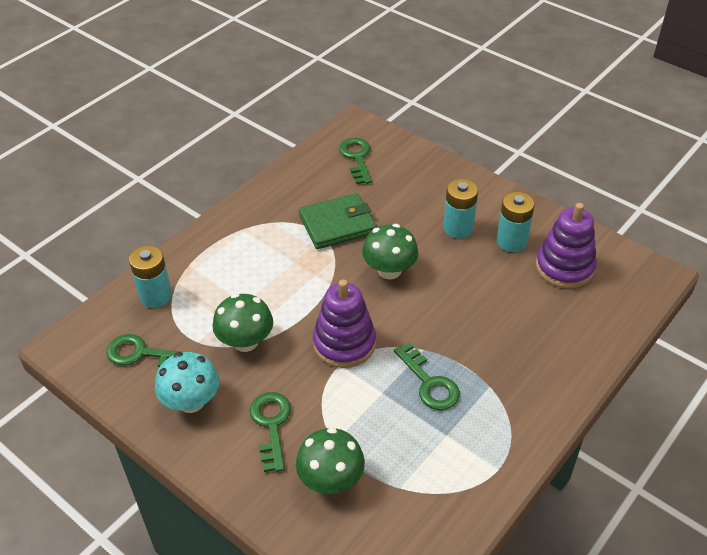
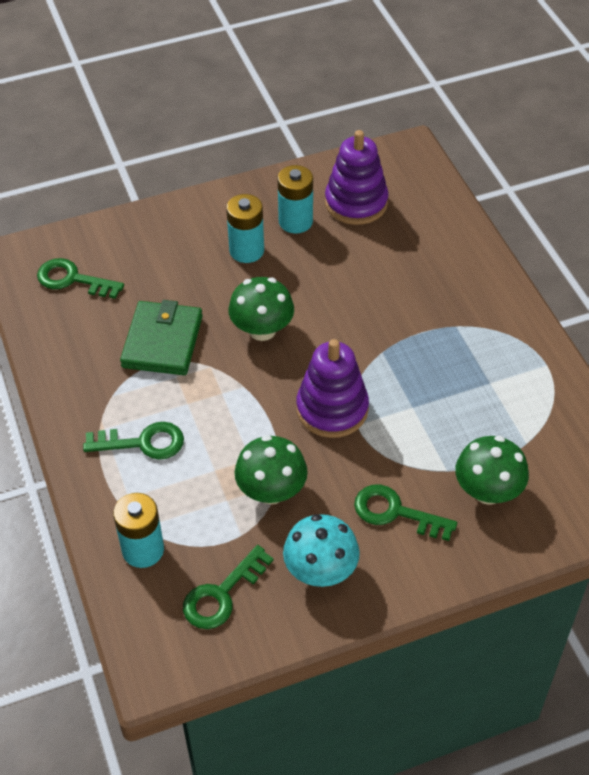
camera: 60 degrees left, 5 degrees up
green key [394,342,460,410] -> green key moved to [83,422,184,460]

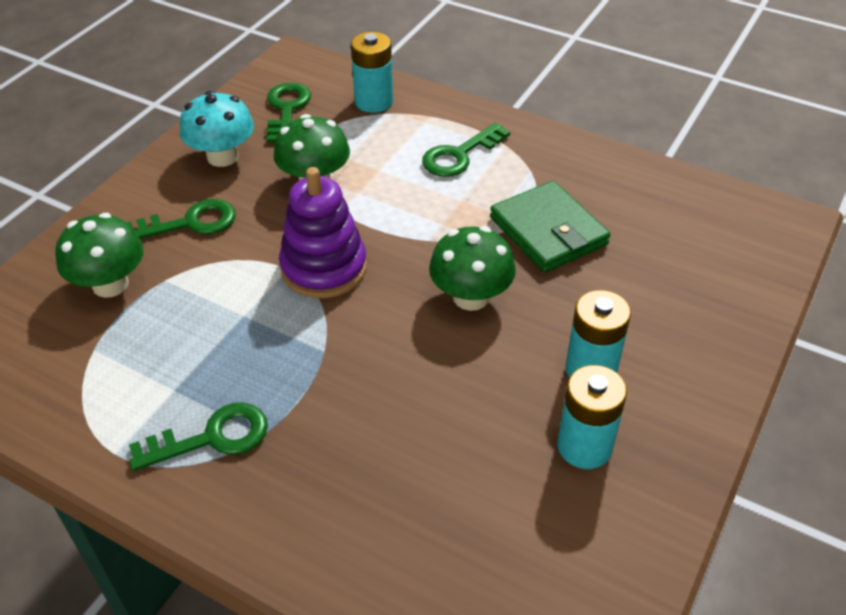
camera: 140 degrees right, 5 degrees down
green key [37,258,124,299] -> green key moved to [129,402,268,471]
purple stacking toy [325,130,389,225] -> none

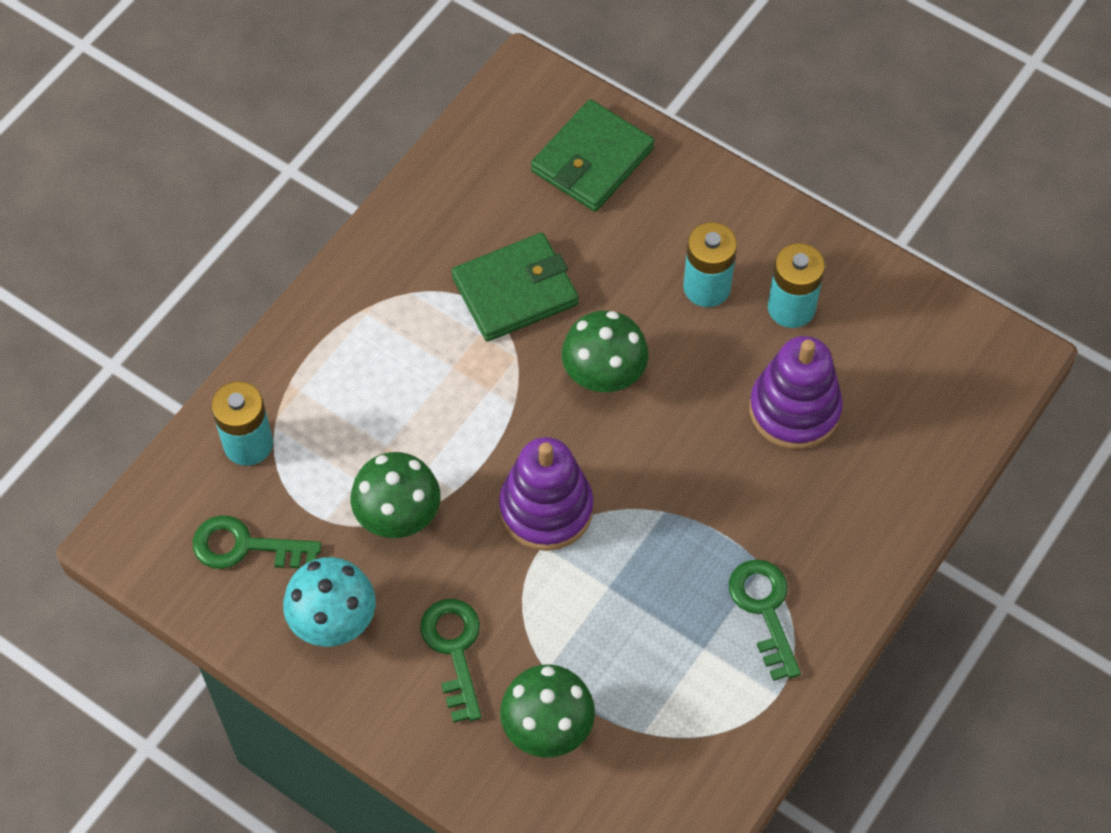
camera: 85 degrees left, 15 degrees up
green key [422,122,510,177] -> none
none -> green wallet [531,99,654,212]
none -> purple stacking toy [749,336,843,450]

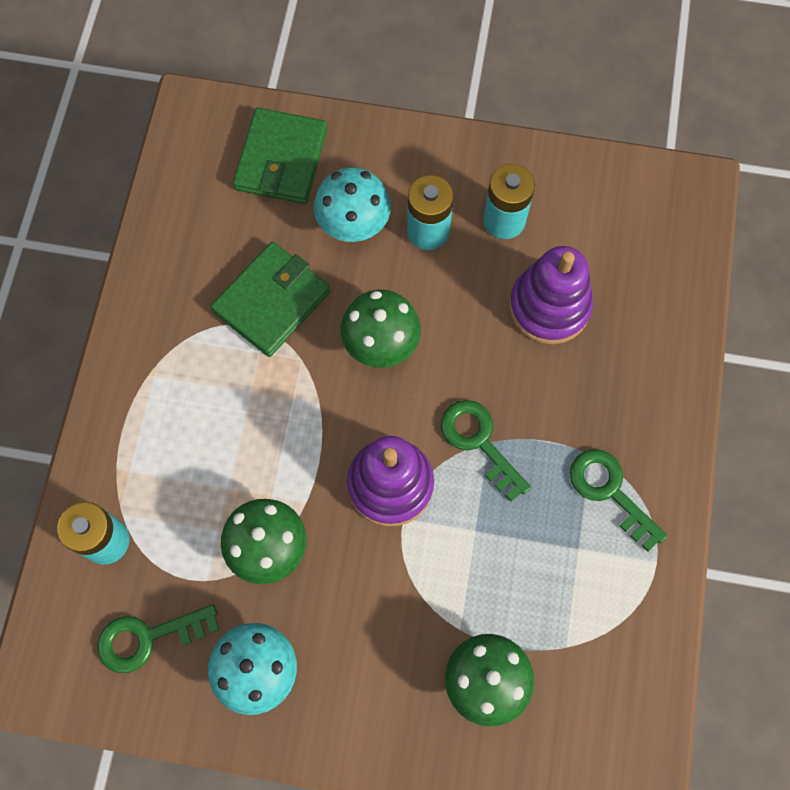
camera: 25 degrees left, 10 degrees up
green key [420,599,482,723] -> green key moved to [441,400,531,502]
none -> turquoise mushroom [314,167,391,242]

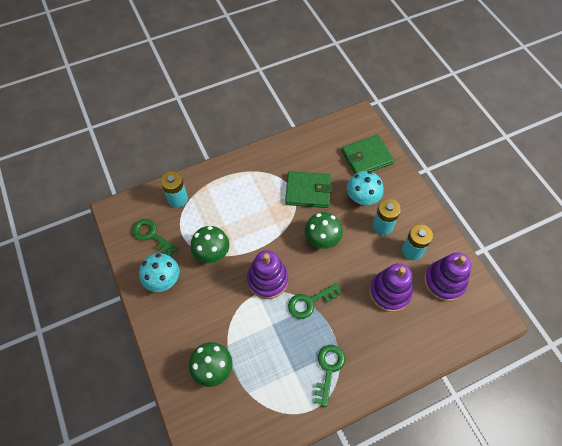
camera: 55 degrees right, 10 degrees down
green key [441,400,531,502] -> green key turned 135 degrees counterclockwise [288,283,342,319]
none -> purple stacking toy [424,253,471,301]

